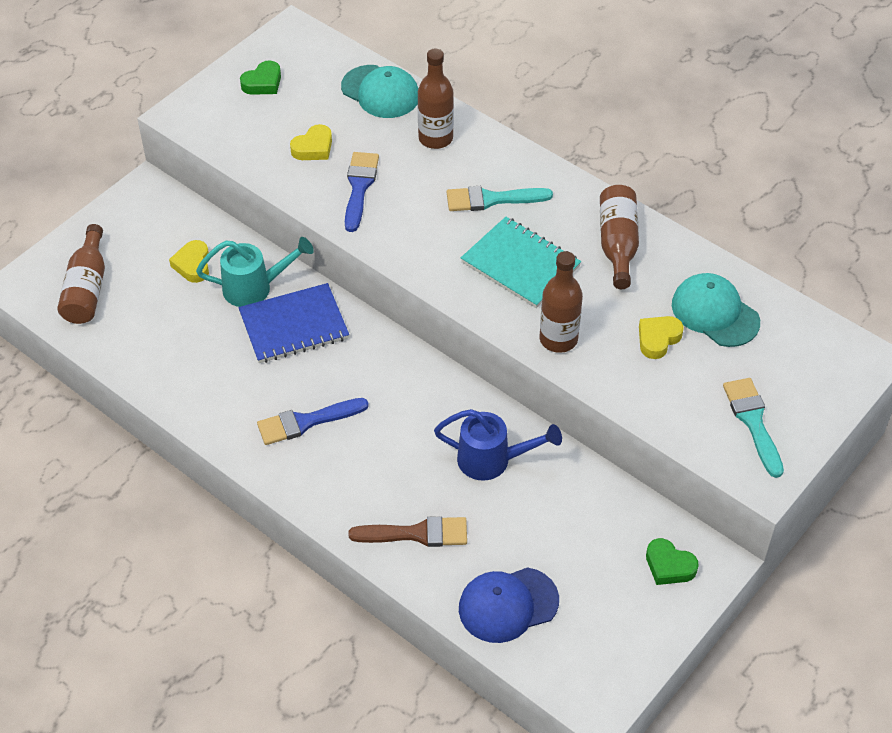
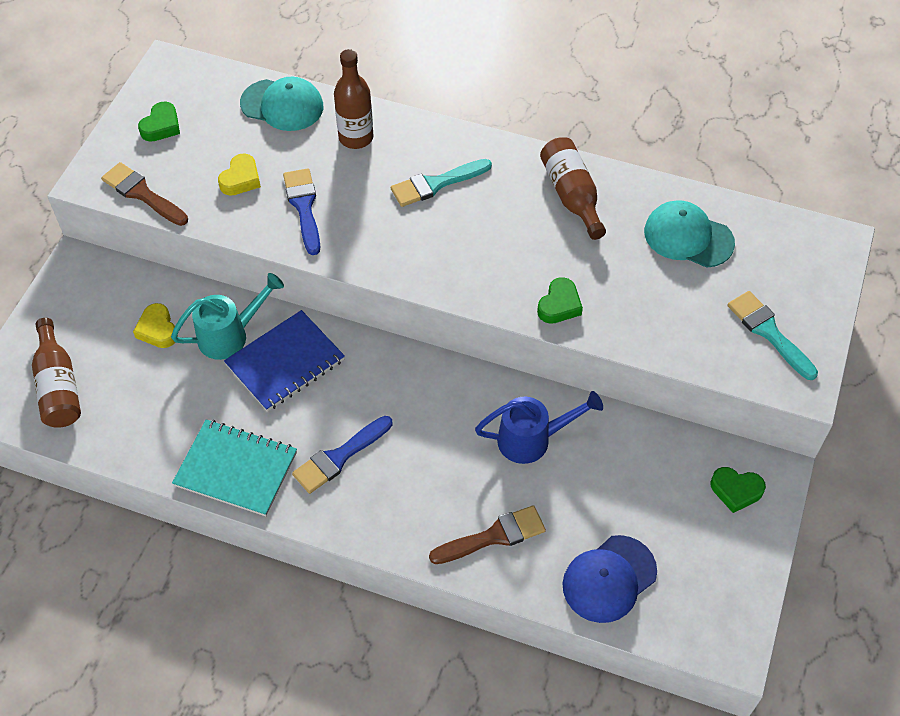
camera: 20 degrees left, 5 degrees up
turquoise notebook [461,217,581,308] -> turquoise notebook moved to [172,419,297,516]
brown bottle [540,251,583,353] -> green heart [537,277,583,324]
yellow heart [639,316,684,359] -> none
none -> brown brush [101,162,188,226]

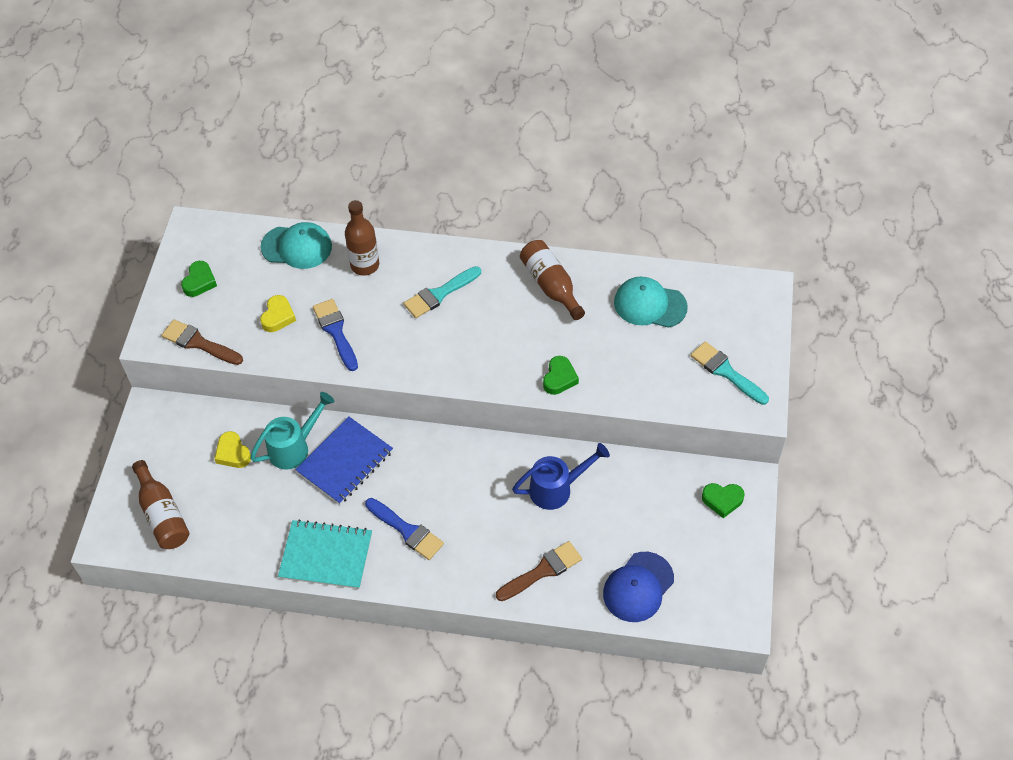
camera: 10 degrees left, 0 degrees up
blue brush [292,416,392,494] -> blue brush turned 90 degrees counterclockwise [365,498,444,560]

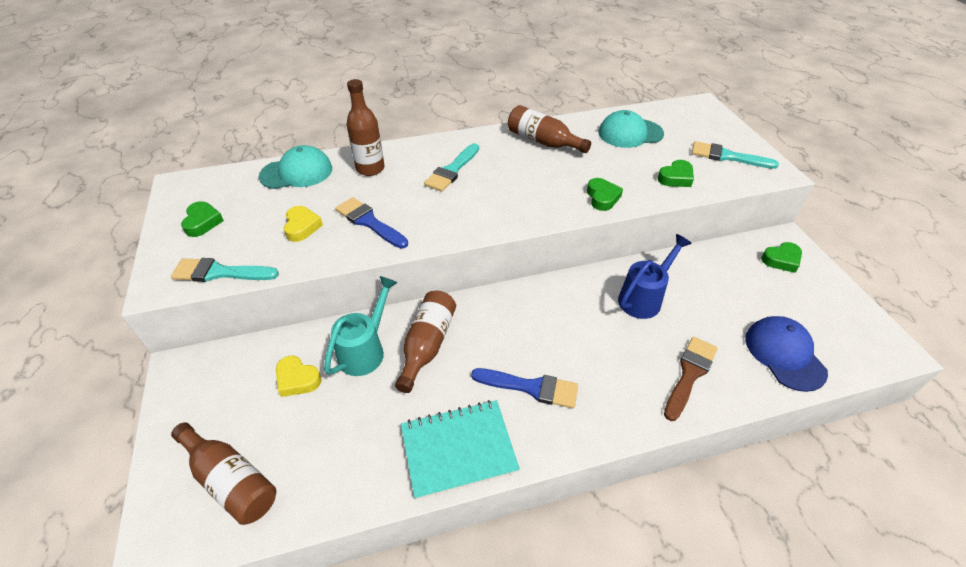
camera: 25 degrees left, 10 degrees down
brown brush [161,319,243,365] -> turquoise brush [171,258,279,282]
blue notebook [295,416,393,505] -> brown bottle [395,291,456,393]
blue cap [603,552,674,622] -> blue cap turned 150 degrees clockwise [745,316,828,392]
none -> green heart [658,160,694,187]

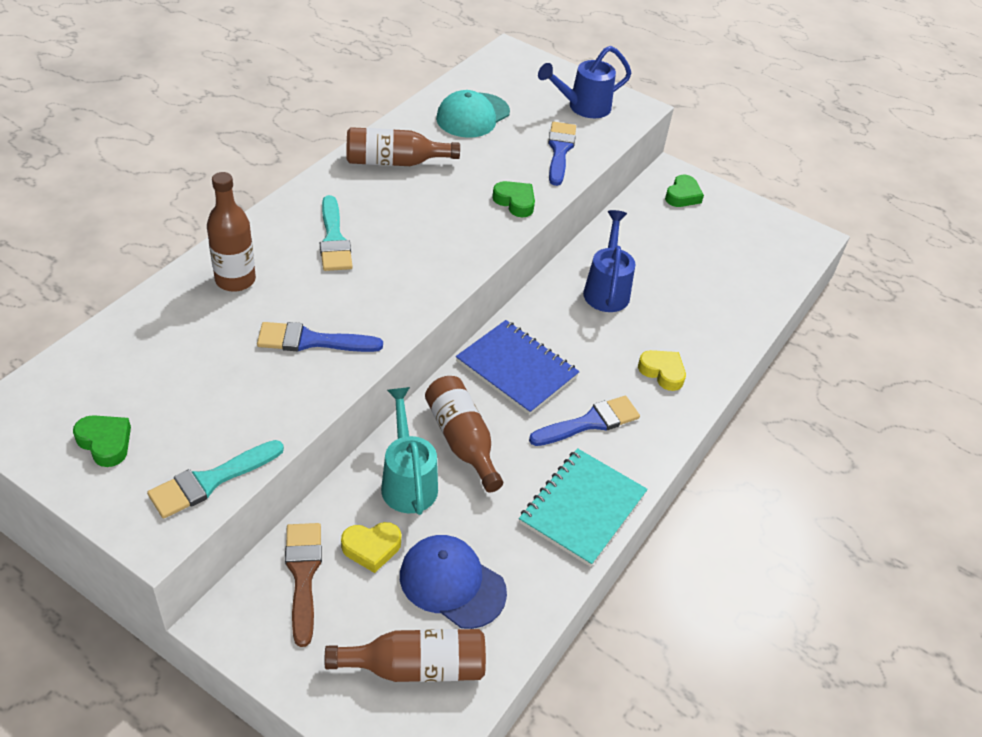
camera: 45 degrees left, 0 degrees up
turquoise cap [259,145,332,189] -> none
yellow heart [284,206,323,242] -> yellow heart moved to [638,350,686,391]
green heart [658,160,694,187] -> blue brush [548,122,576,186]
brown brush [664,337,718,421] -> brown brush moved to [285,523,322,647]
turquoise brush [692,141,779,169] -> blue watering can [538,46,631,118]
blue cap [745,316,828,392] -> blue cap moved to [400,535,507,629]
none -> blue notebook [456,320,580,415]

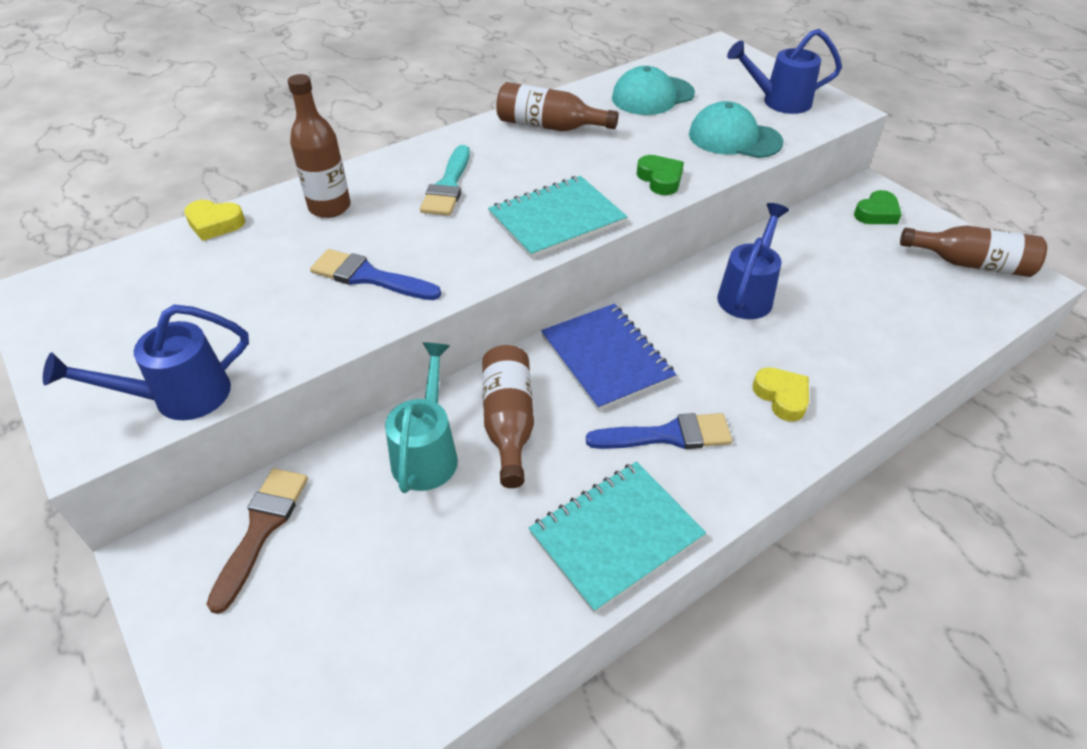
camera: 25 degrees right, 0 degrees up
green heart [73,415,131,467] -> none
turquoise brush [147,440,284,518] -> blue watering can [43,305,249,420]
brown bottle [325,629,486,682] -> brown bottle moved to [900,225,1047,277]
yellow heart [341,522,401,573] -> yellow heart moved to [184,200,245,241]
blue cap [400,535,507,629] -> none
blue brush [548,122,576,186] -> turquoise cap [689,101,784,158]
none -> turquoise notebook [488,176,627,259]

